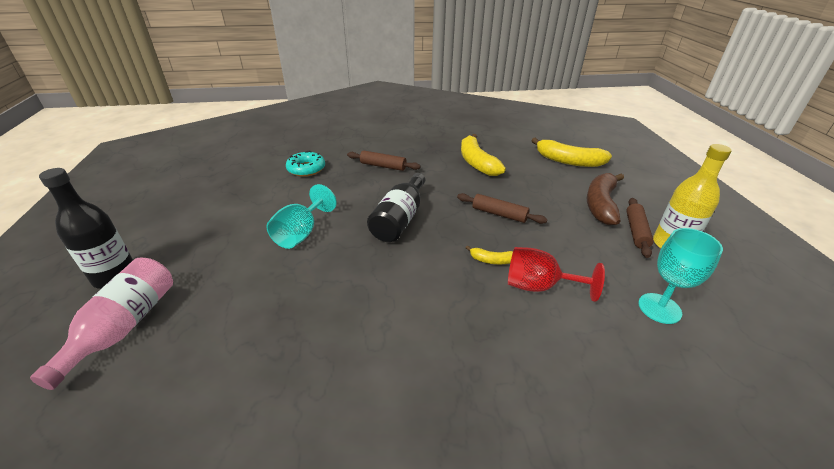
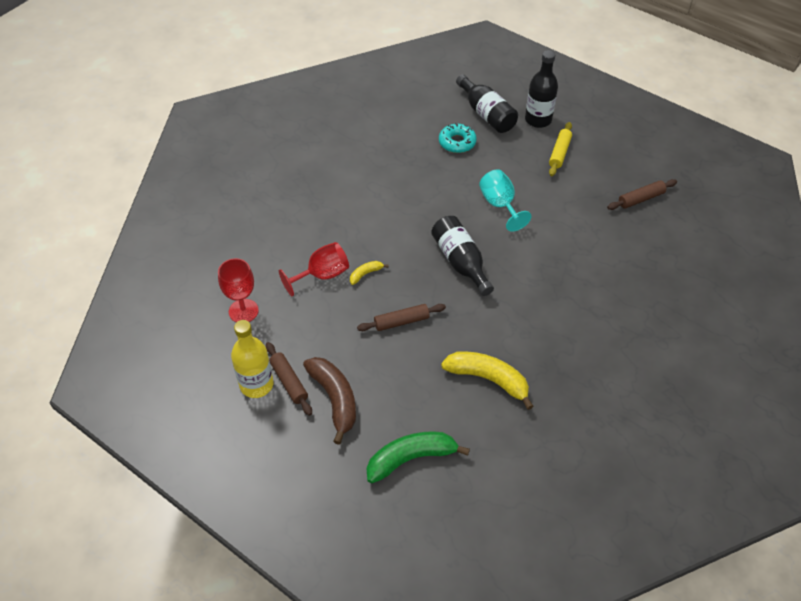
camera: 135 degrees right, 15 degrees up
pink bottle [30,258,173,390] -> black bottle [456,74,518,133]
turquoise donut [286,151,325,177] -> turquoise donut moved to [439,123,477,153]
brown rolling pin [347,151,421,171] -> brown rolling pin moved to [607,179,677,210]
yellow banana [531,138,612,167] -> green banana [366,431,470,484]
turquoise goblet [638,228,723,324] -> red goblet [218,258,259,322]
none -> yellow rolling pin [549,122,572,176]

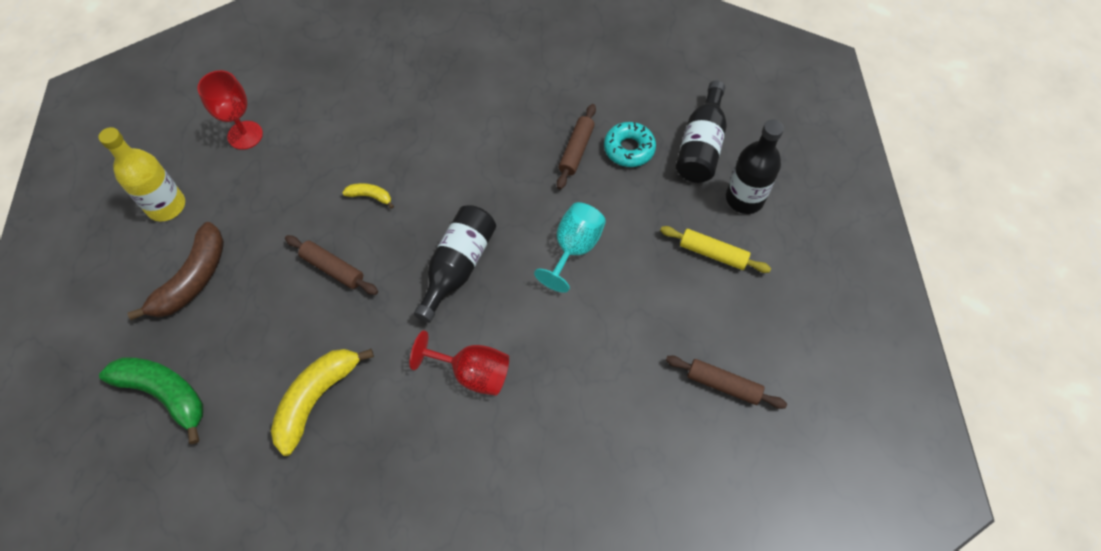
camera: 50 degrees right, 10 degrees up
brown rolling pin [266,342,312,416] -> brown rolling pin moved to [557,104,596,190]
red goblet [279,242,349,296] -> red goblet moved to [409,330,509,396]
yellow banana [441,351,534,410] -> yellow banana turned 135 degrees counterclockwise [271,349,374,456]
yellow rolling pin [549,122,572,176] -> yellow rolling pin turned 45 degrees clockwise [660,226,771,273]

